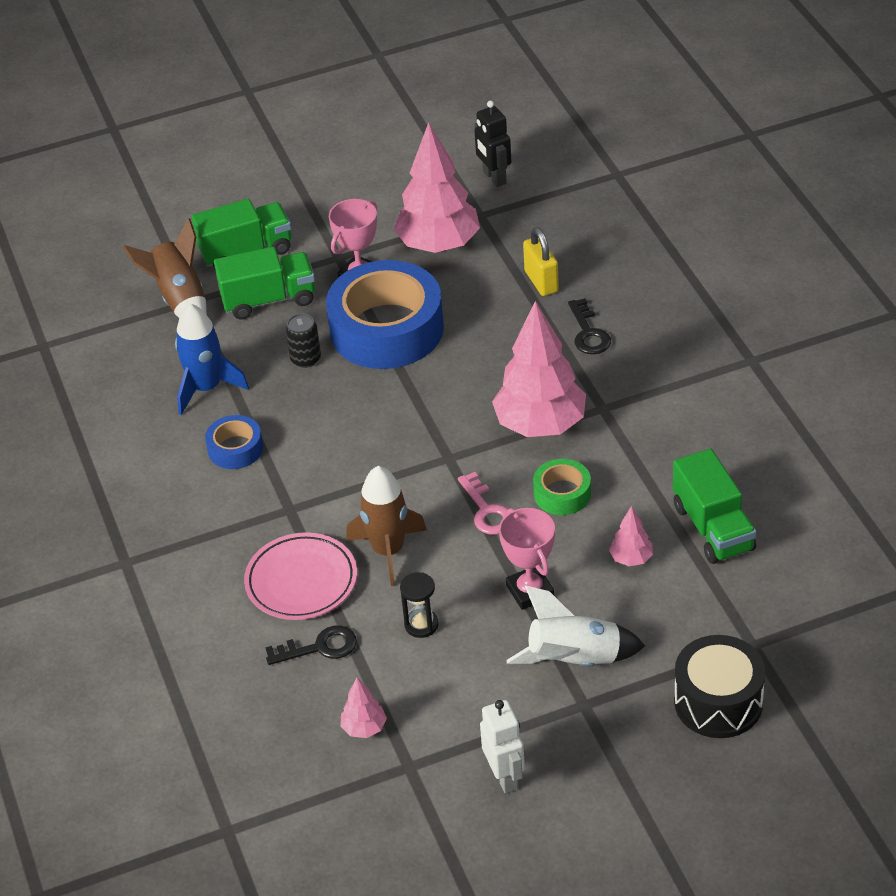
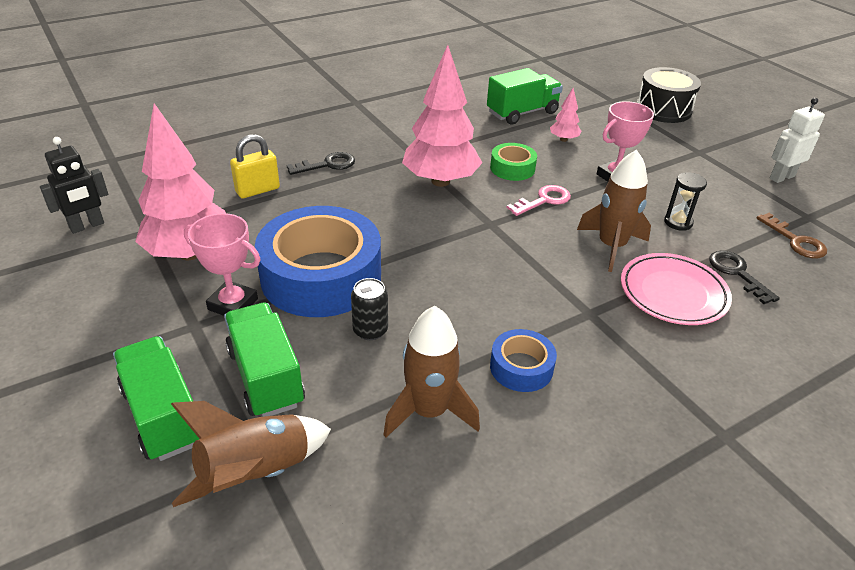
camera: 105 degrees left, 5 degrees down
blue rocket [175,303,249,415] -> brown rocket [383,306,480,437]
pink tree [341,677,387,738] -> brown key [757,213,827,258]
white rocket [506,586,645,667] -> none

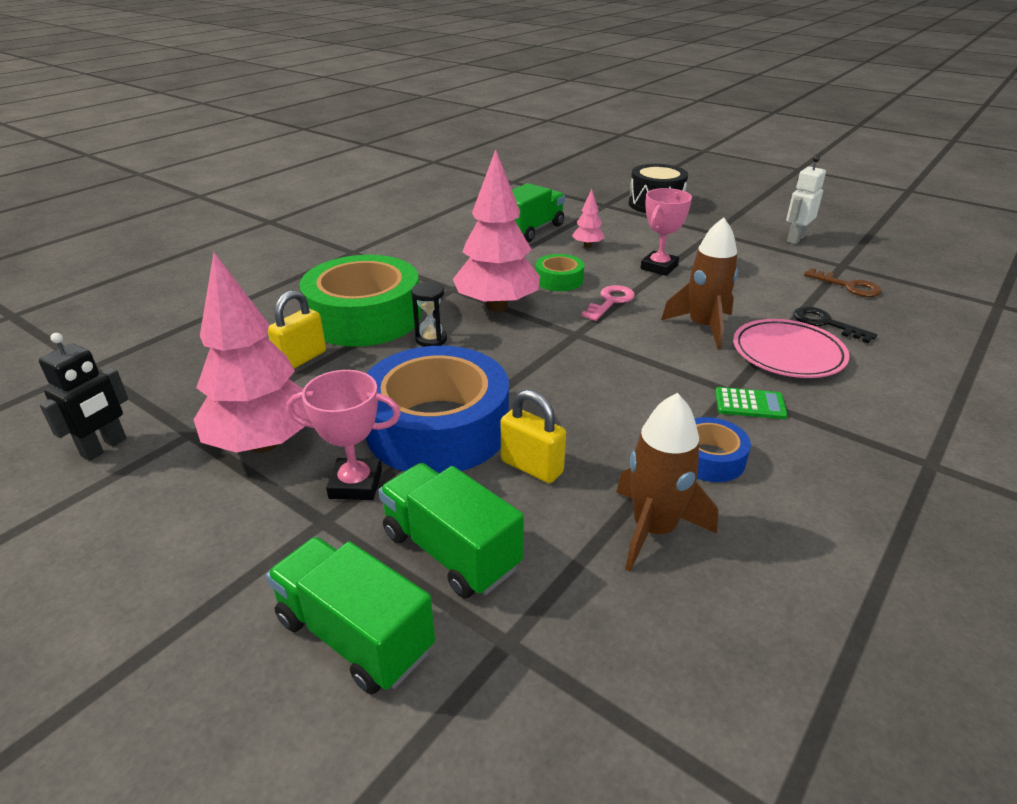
camera: 20 degrees left, 5 degrees down
brown rocket [171,401,331,507] -> none
black key [287,152,355,175] -> green tape [299,255,421,347]
black can [351,278,388,340] -> yellow padlock [501,390,566,483]
black hourglass [664,172,707,231] -> black hourglass moved to [411,282,447,347]
none -> green calculator [715,387,788,419]

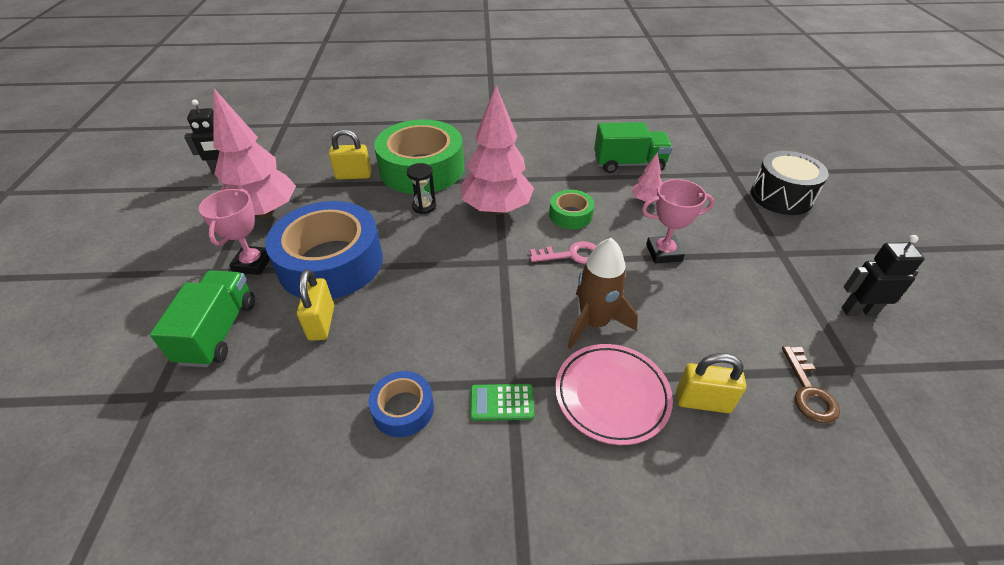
camera: 50 degrees right, 10 degrees up
green truck [266,537,435,694] -> none
pink trophy [286,370,401,500] -> pink trophy turned 45 degrees clockwise [199,189,270,275]
brown rocket [616,393,718,571] -> none
green calculator [715,387,788,419] -> green calculator turned 120 degrees clockwise [470,384,534,421]
white robot [786,156,826,244] -> black robot [842,235,925,316]
black key [793,307,877,343] -> yellow padlock [676,353,746,413]

